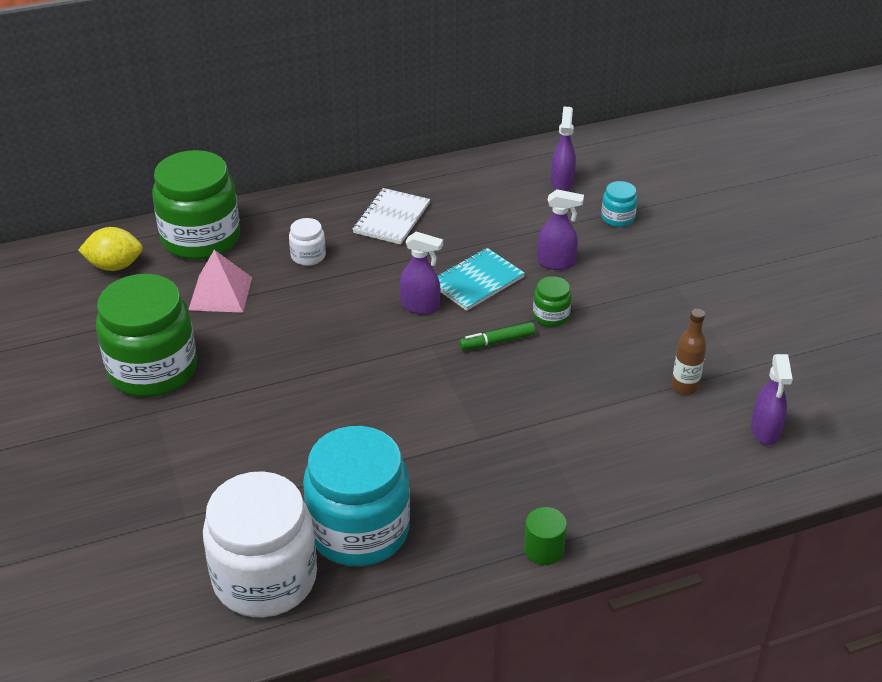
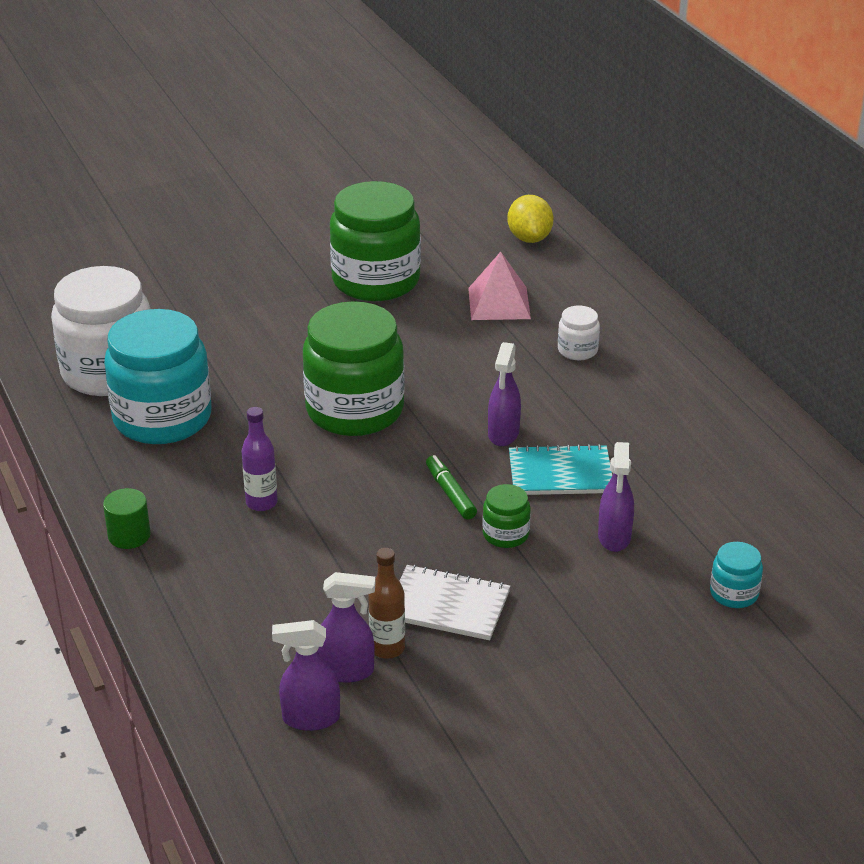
camera: 85 degrees right, 5 degrees down
green jar [152,150,240,260] -> green jar moved to [303,301,405,436]
white notebook [353,188,430,245] -> white notebook moved to [399,565,510,640]
turquoise notebook [438,248,525,311] -> turquoise notebook turned 45 degrees counterclockwise [509,444,612,495]
purple spray bottle [551,106,576,191] -> purple spray bottle moved to [318,572,376,683]
none -> purple bottle [242,407,278,511]

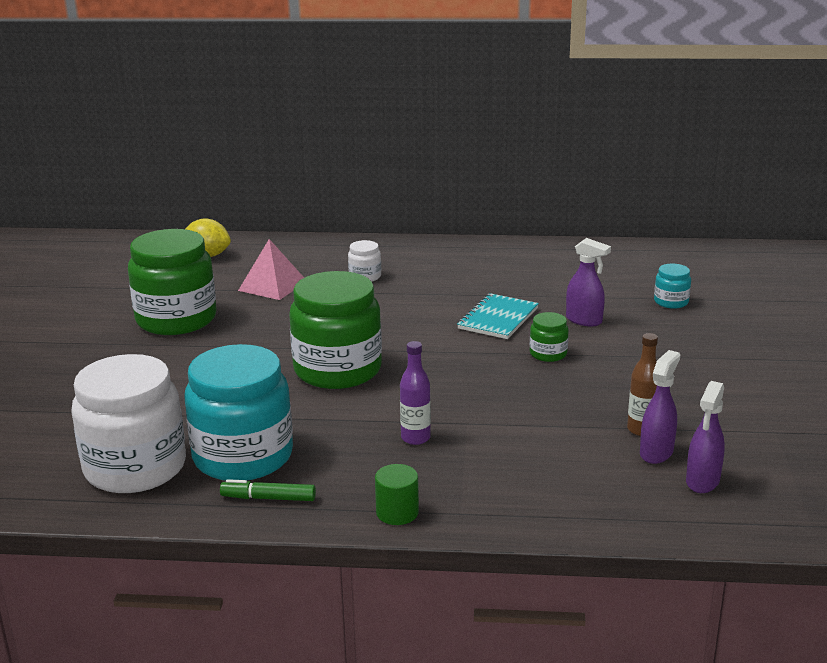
camera: 60 degrees left, 10 degrees down
white notebook [399,565,510,640] -> none
green marker [426,455,477,520] -> green marker moved to [220,479,316,501]
purple spray bottle [488,342,521,446] -> none

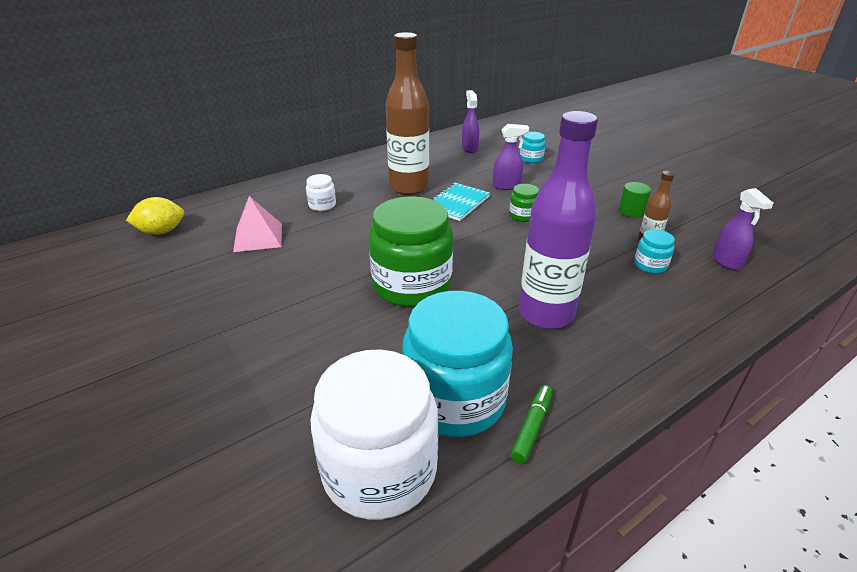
camera: 40 degrees left, 10 degrees up
green jar [128,229,217,335] -> none
green marker [220,479,316,501] -> green marker turned 150 degrees clockwise [510,385,553,464]
green cylinder [375,464,419,525] -> green cylinder moved to [619,182,651,218]
purple bottle [400,341,431,445] -> purple bottle [519,111,598,329], size x2.20
turquoise notebook [457,293,539,339] -> turquoise notebook turned 45 degrees clockwise [432,183,490,221]
purple spray bottle [640,350,680,464] -> purple spray bottle moved to [462,90,479,153]
none -> brown bottle [385,32,429,195]
none -> turquoise jar [634,229,675,274]

